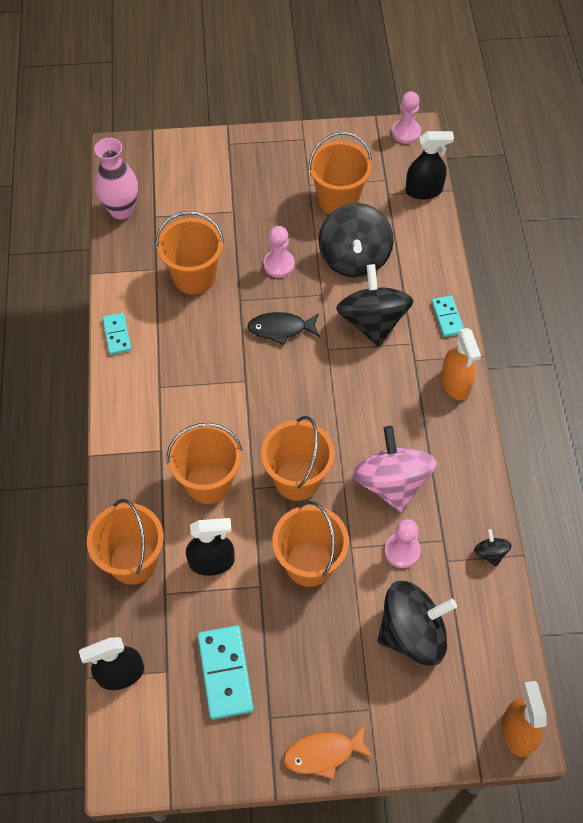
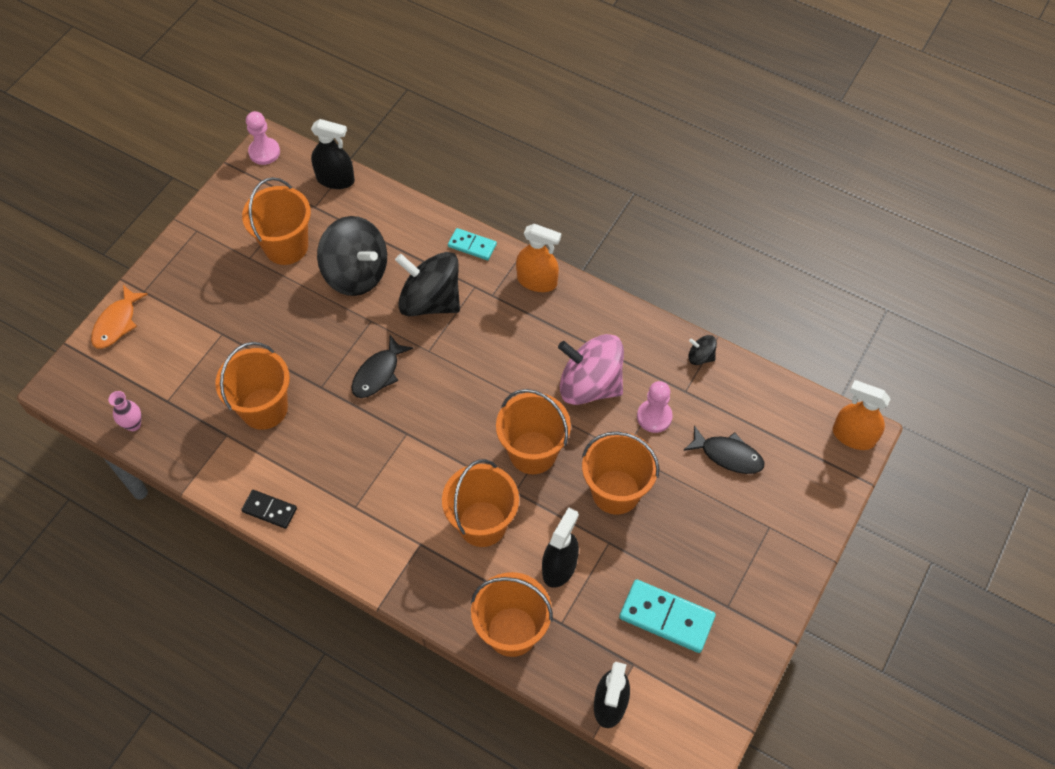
camera: 55 degrees left, 0 degrees up
pink vase [94,138,138,220] -> pink vase [109,391,141,431], size x0.54
turquoise domino [103,313,131,355] -> black domino [241,490,297,529]
pink pawn [264,226,295,278] -> none
orange fish [284,724,374,779] -> orange fish moved to [91,285,148,349]
black spinning top [378,581,457,666] -> black fish [683,425,764,474]
black spray bottle [405,131,454,199] -> black spray bottle turned 75 degrees clockwise [311,119,355,189]

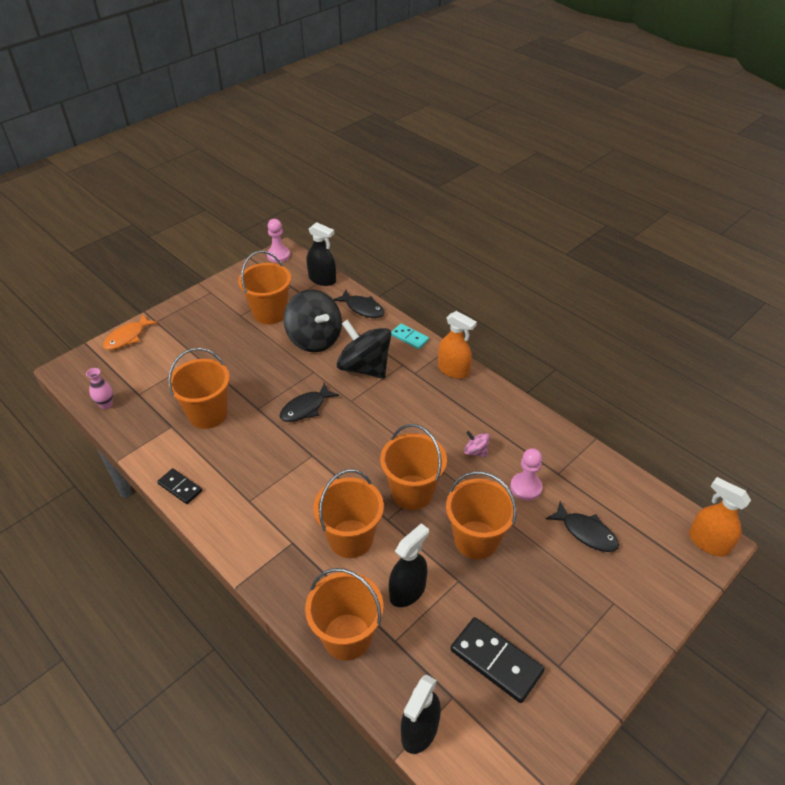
camera: 15 degrees right, 15 degrees down
pink spinning top [558,334,624,405] -> pink spinning top [464,431,490,457], size x0.43
turquoise domino [619,579,716,653] -> black domino [451,617,545,703]
black spinning top [688,335,717,365] -> none
none -> black fish [333,290,384,318]

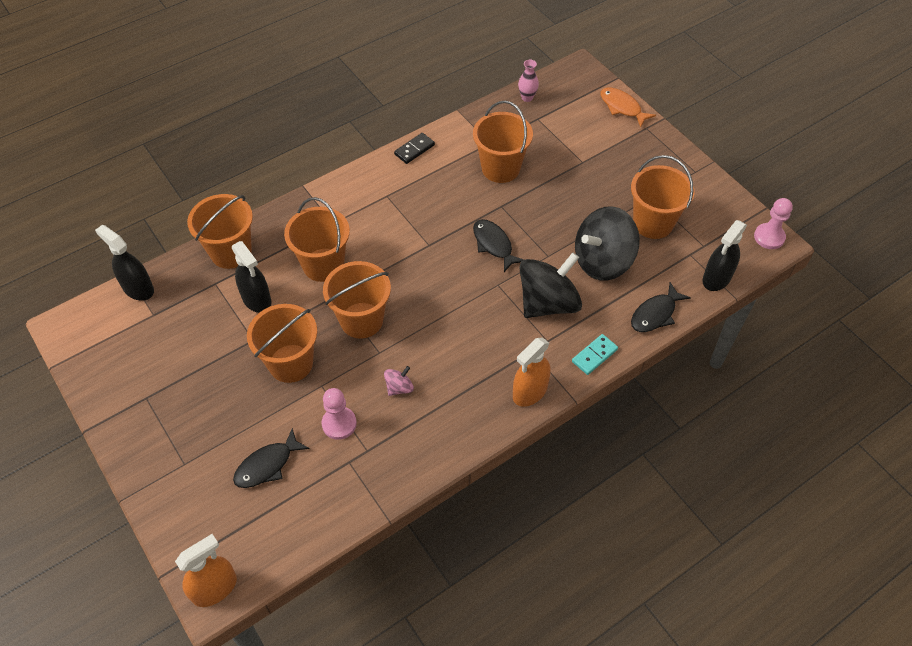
camera: 100 degrees right, 10 degrees up
black domino [451,617,545,703] -> none

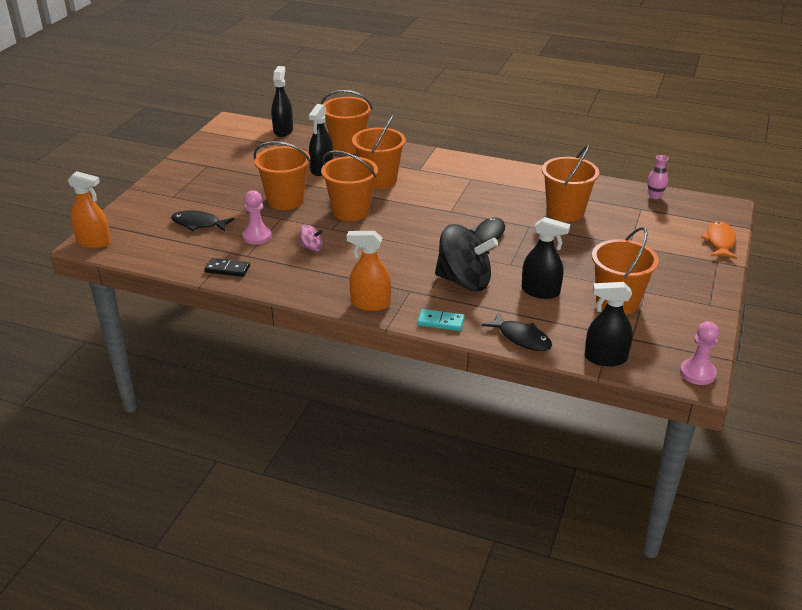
camera: 55 degrees right, 20 degrees down
black domino [394,133,435,164] -> black domino moved to [204,258,250,277]
black spinning top [575,206,640,280] -> black spray bottle [521,217,570,299]
black fish [631,282,691,332] -> black fish turned 150 degrees counterclockwise [482,312,552,351]

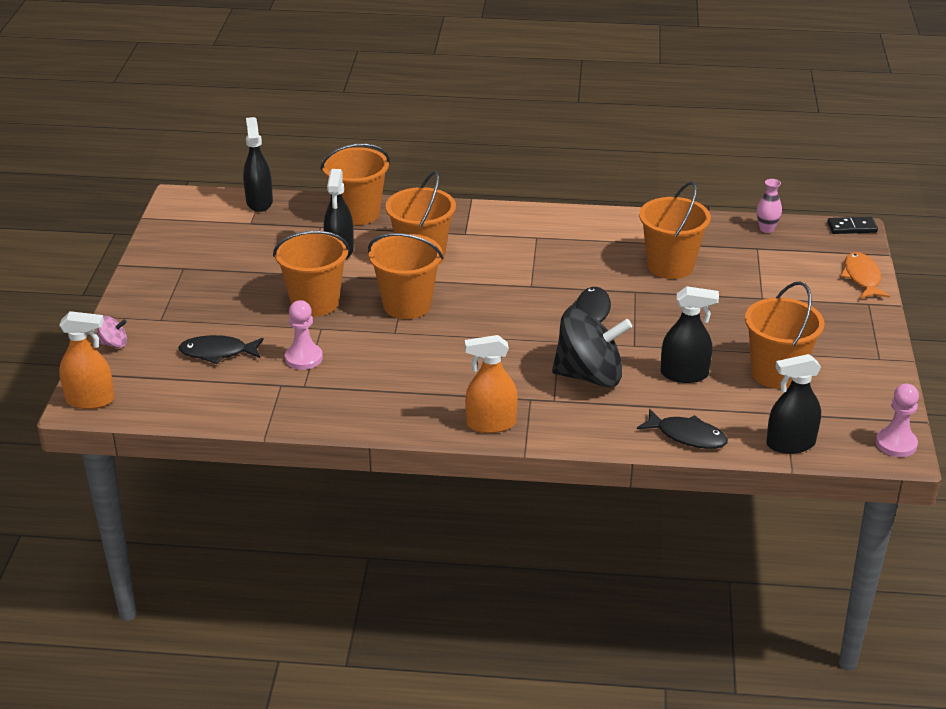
camera: 15 degrees left, 0 degrees up
black domino [204,258,250,277] -> black domino moved to [827,217,878,234]
pink spinning top [300,225,323,251] -> pink spinning top moved to [97,316,127,348]
turquoise domino [417,309,465,331] -> none

